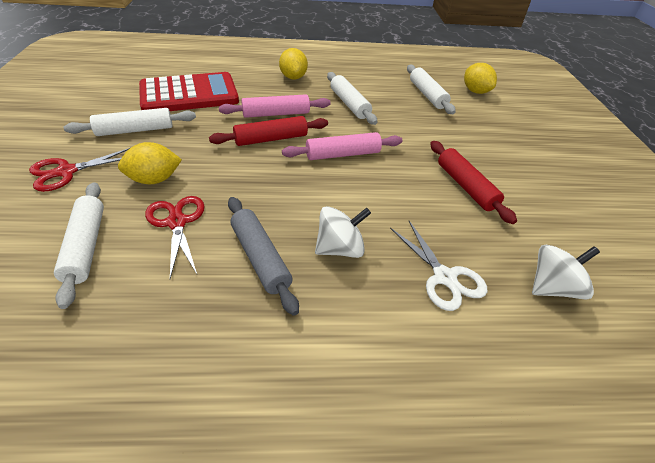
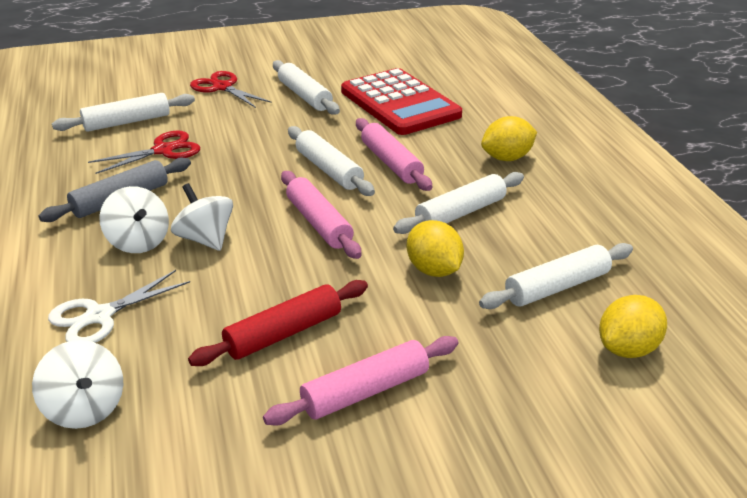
camera: 80 degrees right, 10 degrees down
yellow lemon [118,142,182,184] -> yellow lemon moved to [407,220,464,277]
red rolling pin [209,116,328,146] -> white rolling pin [288,126,375,196]
none -> white spinning top [171,183,233,251]
none -> pink rolling pin [263,336,458,426]

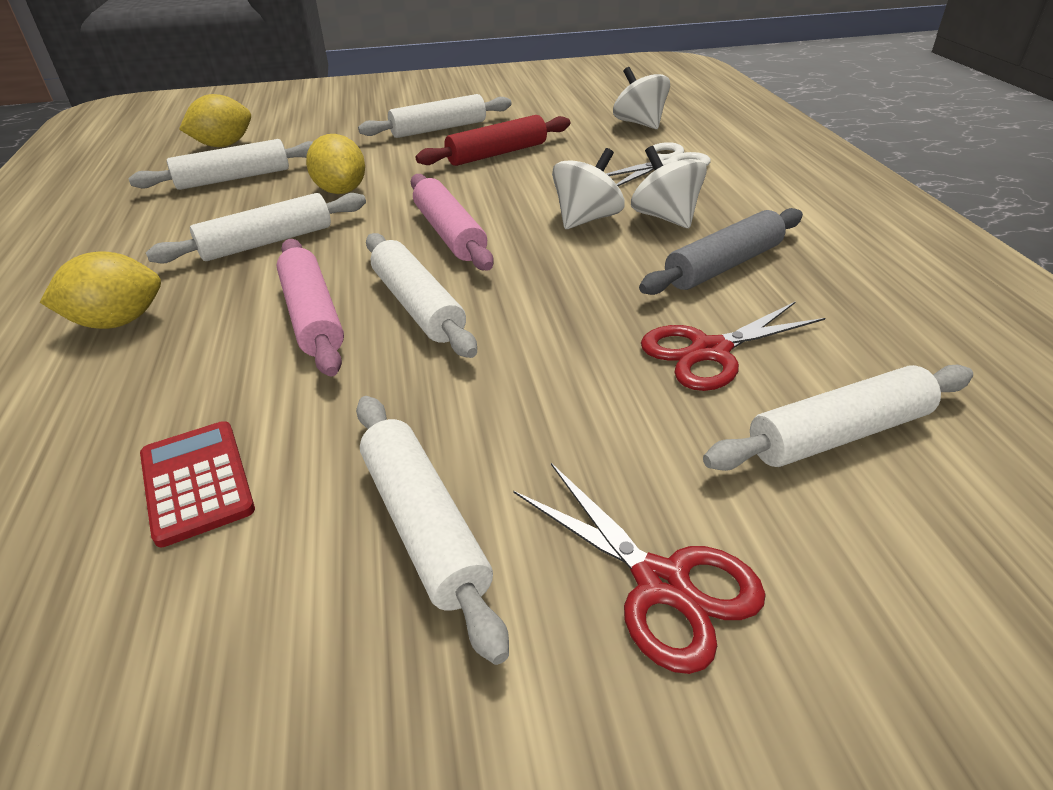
camera: 175 degrees left, 5 degrees up
white spinning top [171,183,233,251] -> white spinning top turned 105 degrees counterclockwise [552,148,624,229]
pink rolling pin [263,336,458,426] -> white rolling pin [358,94,512,138]
red calculator [341,68,462,135] -> red calculator [140,421,255,547], size x0.49

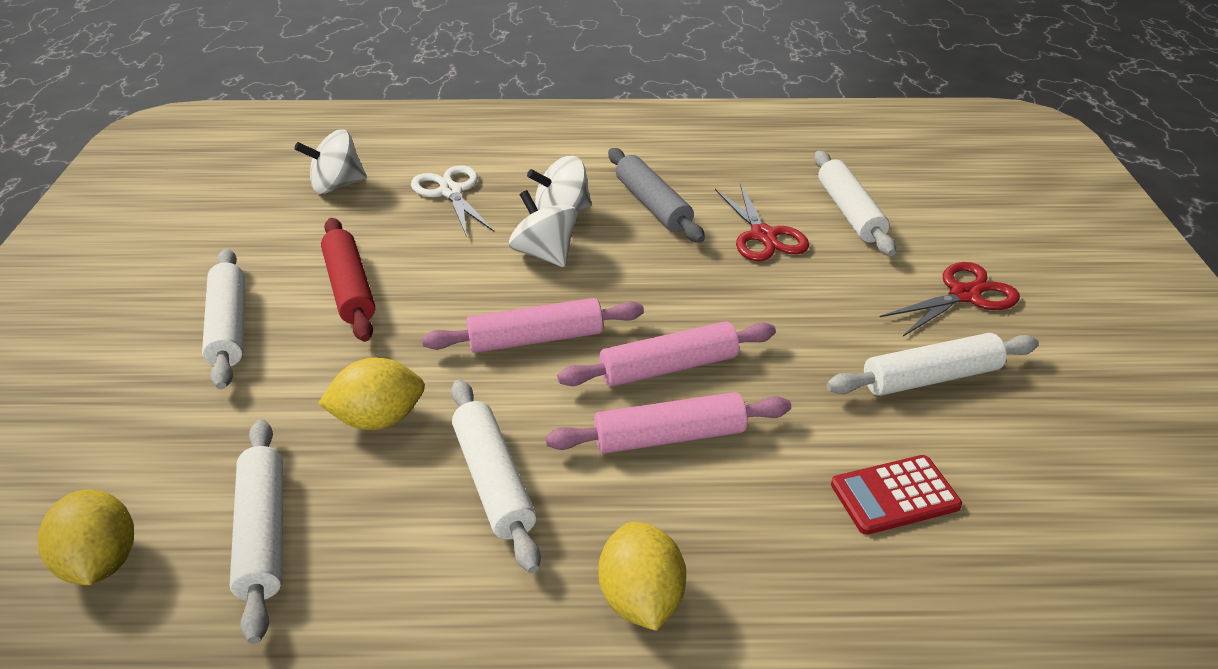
camera: 80 degrees left, 0 degrees up
white rolling pin [366,233,477,358] -> pink rolling pin [557,321,776,387]

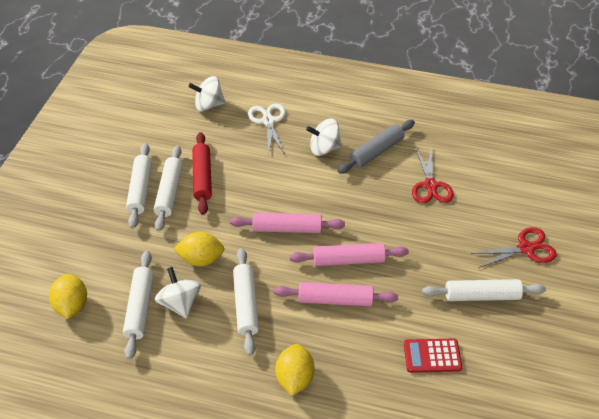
camera: 15 degrees right, 10 degrees up
white spinning top [509,190,577,267] -> white spinning top moved to [155,267,201,319]
grey rolling pin [608,148,705,243] -> grey rolling pin turned 60 degrees clockwise [338,120,415,174]
white rolling pin [814,151,896,256] -> white rolling pin moved to [154,146,183,231]

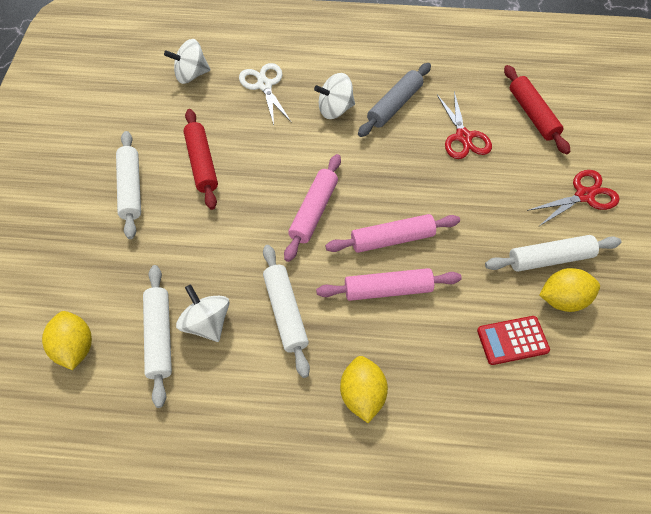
camera: 10 degrees left, 10 degrees up
white rolling pin [154,146,183,231] -> none
yellow lemon [174,232,224,267] -> yellow lemon moved to [539,268,600,312]
pink rolling pin [230,213,345,233] -> pink rolling pin turned 60 degrees counterclockwise [284,154,341,262]
none -> red rolling pin [504,65,570,154]

